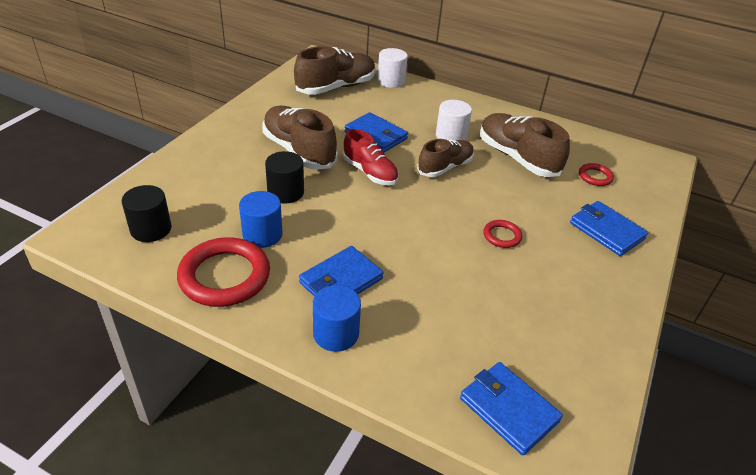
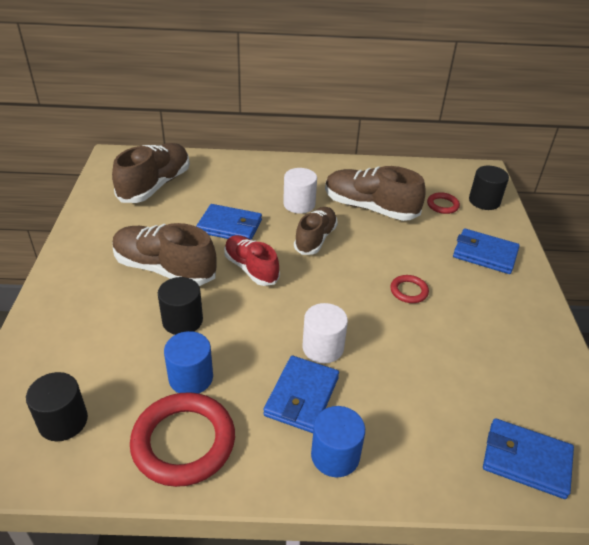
camera: 25 degrees left, 0 degrees up
red shoe [343,129,399,185] -> red shoe turned 150 degrees counterclockwise [224,235,280,286]
white cylinder [377,48,408,88] -> white cylinder moved to [302,303,348,363]
none -> black cylinder [469,166,509,210]

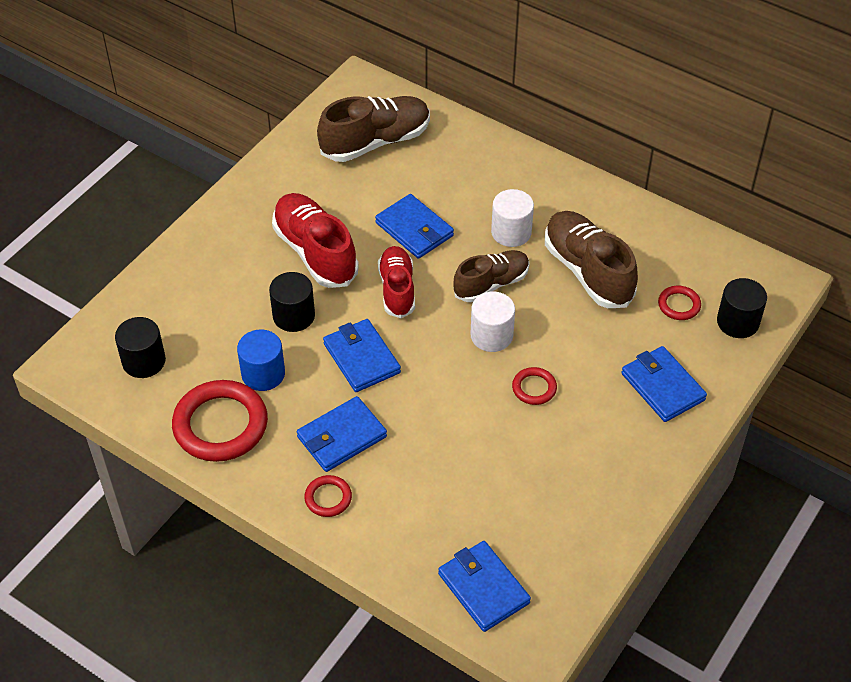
camera: 35 degrees right, 10 degrees up
brown shoe [113,223,217,286] -> red shoe [272,193,359,288]
white cylinder [302,303,348,363] -> white cylinder moved to [471,292,515,352]
blue cylinder [311,406,365,477] -> red ring [304,475,352,517]
none -> blue wallet [323,319,401,392]

